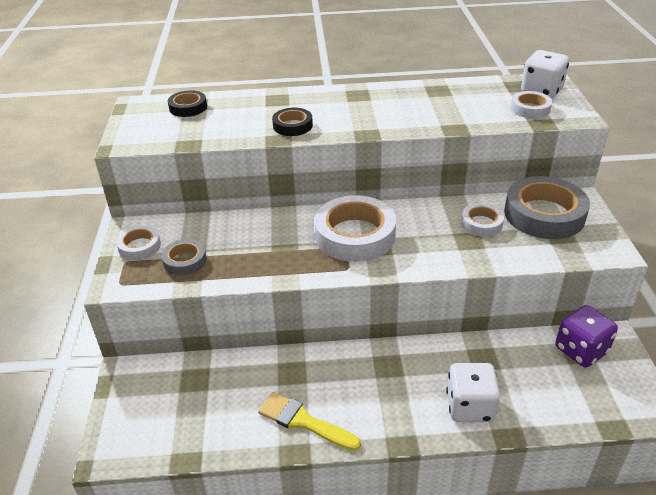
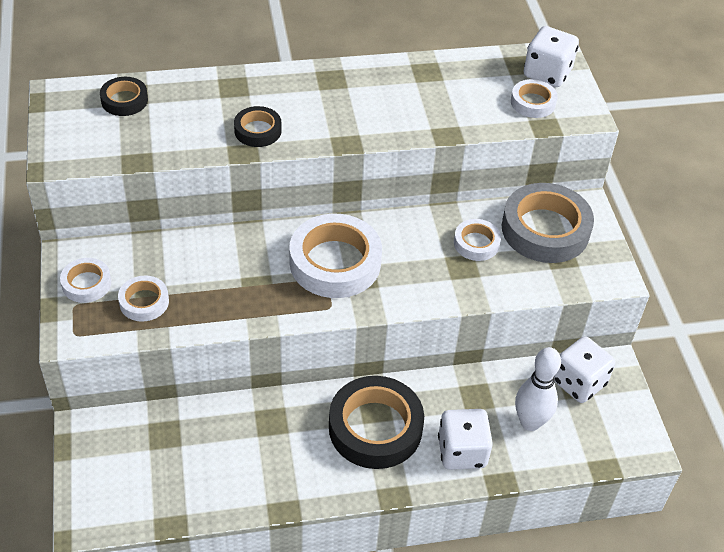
camera: 10 degrees left, 10 degrees up
grey tape [161,239,207,275] -> white tape [118,275,169,322]
yellow brush [258,392,361,451] -> none
purple dice [555,305,618,367] -> white dice [554,336,615,403]
none -> black tape [329,376,424,469]
none -> white bowling pin [515,347,561,431]

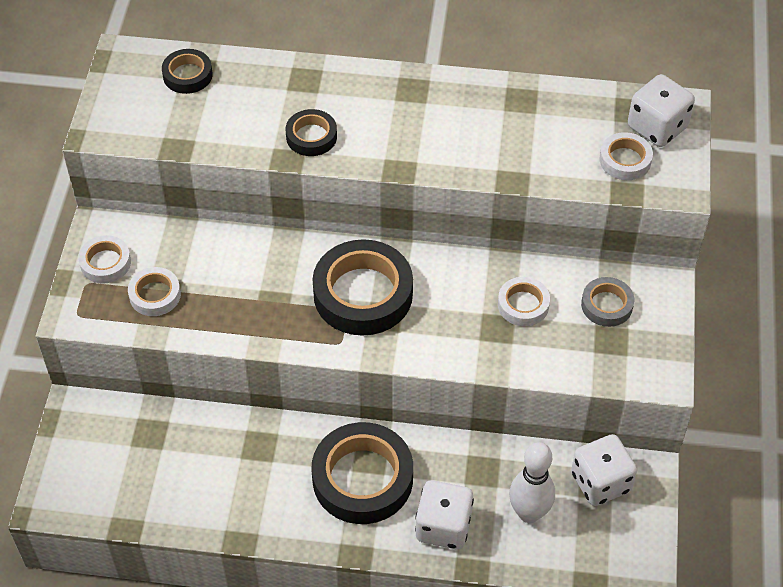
camera: 20 degrees right, 5 degrees up
white tape [289,214,382,298] -> black tape [313,239,413,336]
grey tape [502,183,594,263] -> grey tape [581,277,634,327], size x0.51

